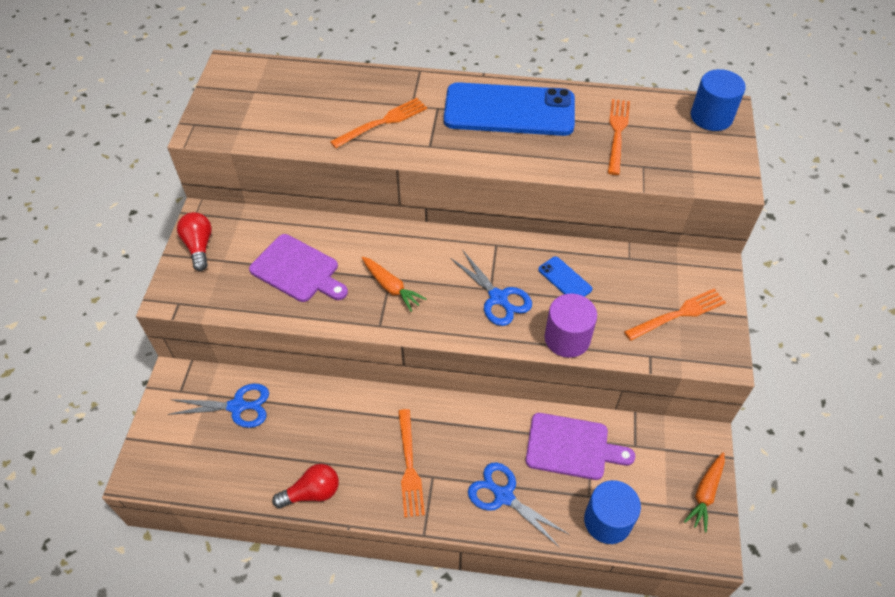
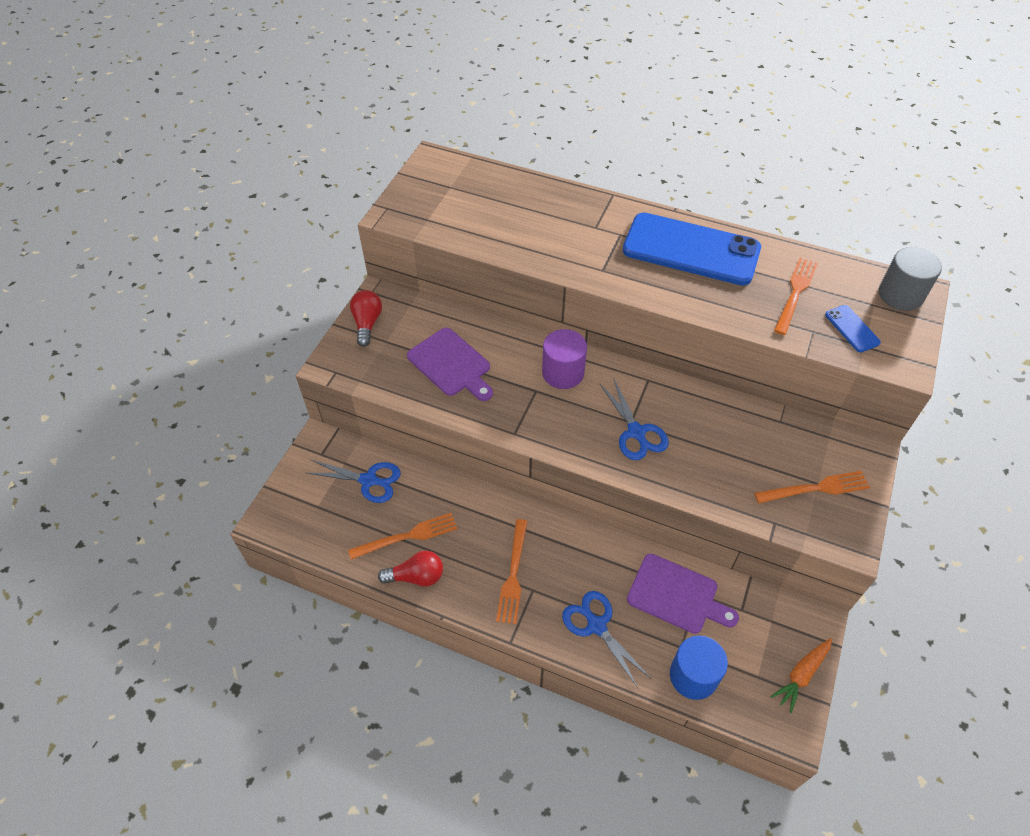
camera: 15 degrees right, 0 degrees up
orange fork [330,98,427,148] -> orange fork moved to [348,513,457,560]
orange carrot [362,257,426,312] -> none
blue phone [538,256,592,297] -> blue phone moved to [825,305,881,352]
purple cylinder [545,294,597,358] -> purple cylinder moved to [542,329,587,389]
blue cylinder [691,69,746,131] -> grey cylinder [879,247,942,311]

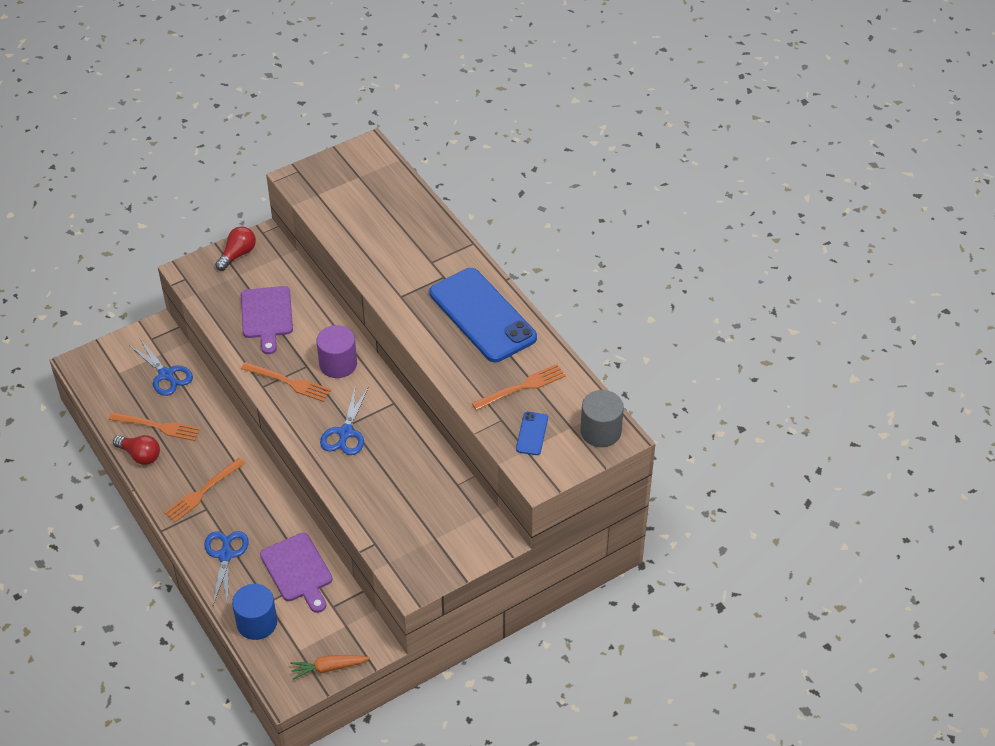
camera: 35 degrees right, 5 degrees down
orange fork [754,471,870,503] -> orange fork moved to [241,362,331,402]

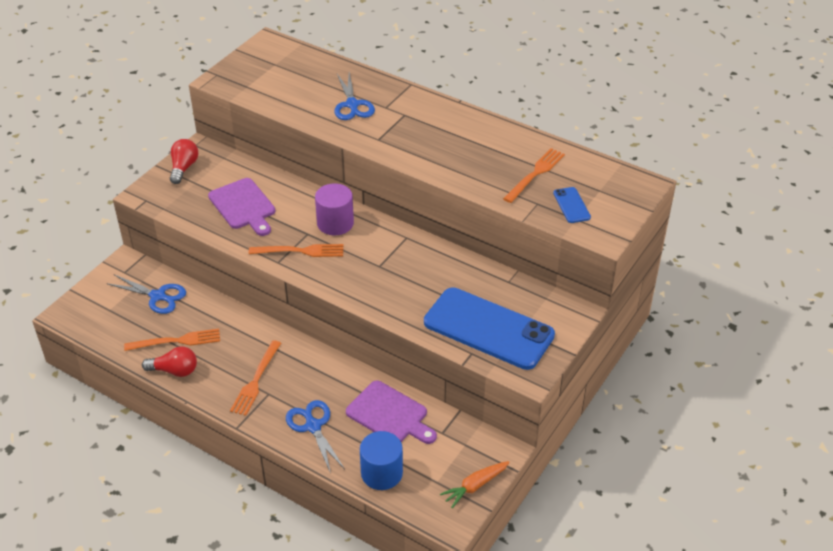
camera: 25 degrees left, 5 degrees down
blue scissors [320,387,369,455] -> blue scissors moved to [334,73,375,120]
blue phone [429,268,537,362] -> blue phone moved to [424,287,555,370]
grey cylinder [581,390,624,447] -> none

